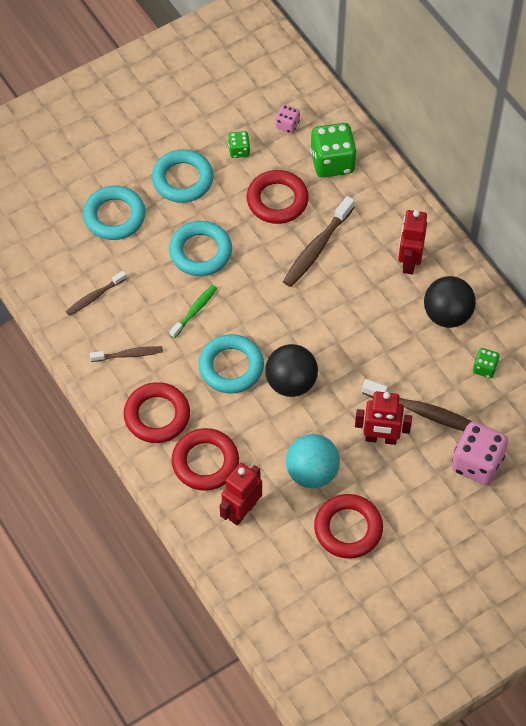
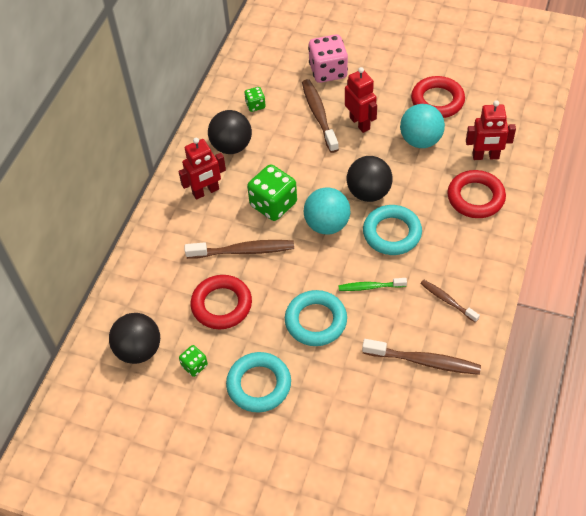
camera: 125 degrees left, 5 degrees down
brown toothbrush [66,271,127,316] -> brown toothbrush [362,339,481,375], size x1.65
turquoise ring [83,186,146,240] -> none
red ring [123,382,190,443] -> none
pink dice [276,104,300,133] -> black ball [109,313,160,364]
green dice [310,123,357,178] -> green dice moved to [247,164,297,221]
none -> turquoise ball [304,187,350,235]

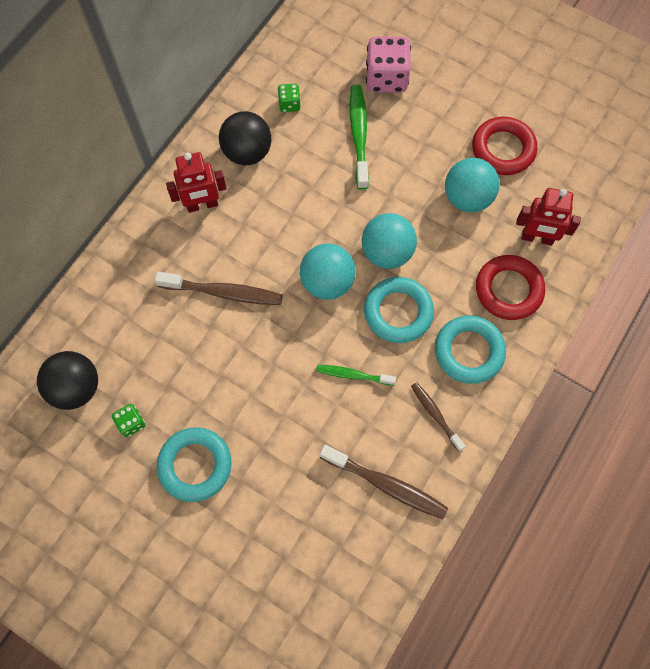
camera: 10 degrees right, 15 degrees up
red ring [191,275,252,329] -> none
green dice [247,164,297,221] -> none
turquoise ring [285,290,347,346] -> turquoise ring moved to [435,316,506,384]
brown toothbrush [302,79,339,153] -> green toothbrush [350,85,369,190]
red robot [345,67,377,133] -> none
black ball [347,156,393,202] -> turquoise ball [362,213,417,269]

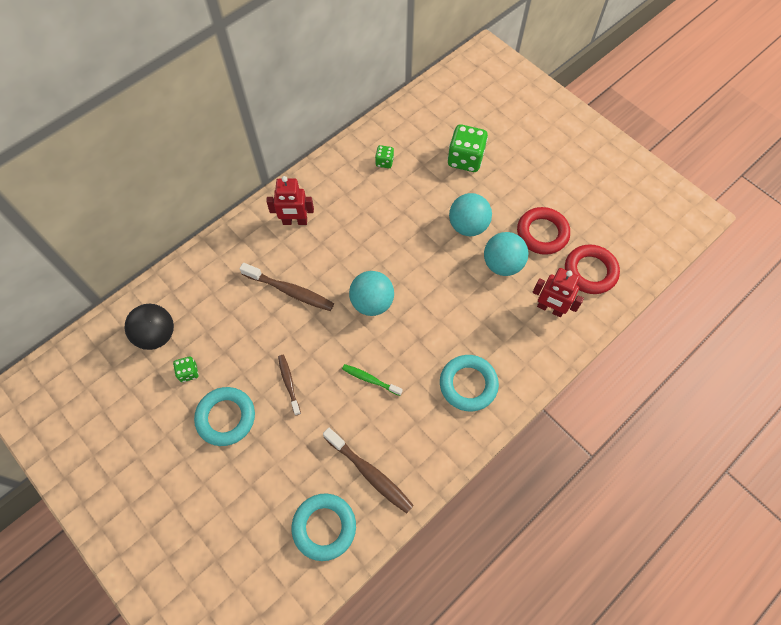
camera: 15 degrees right, 5 degrees down
black ball [219,111,271,165] -> none
green toothbrush [350,85,369,190] -> none
turquoise ball [362,213,417,269] -> turquoise ball moved to [449,193,492,236]
turquoise ring [364,277,434,343] -> turquoise ring moved to [292,493,356,561]
pink dice [366,36,411,93] -> green dice [447,124,488,172]
brown toothbrush [411,382,466,452] -> brown toothbrush moved to [278,355,301,416]
red ring [476,255,545,320] -> red ring moved to [565,244,620,294]

